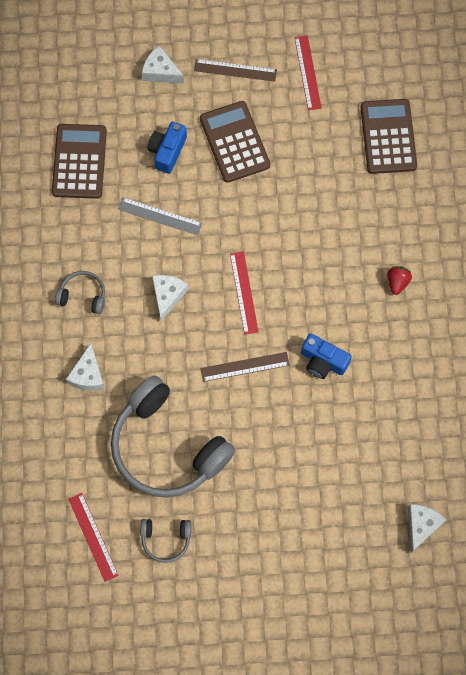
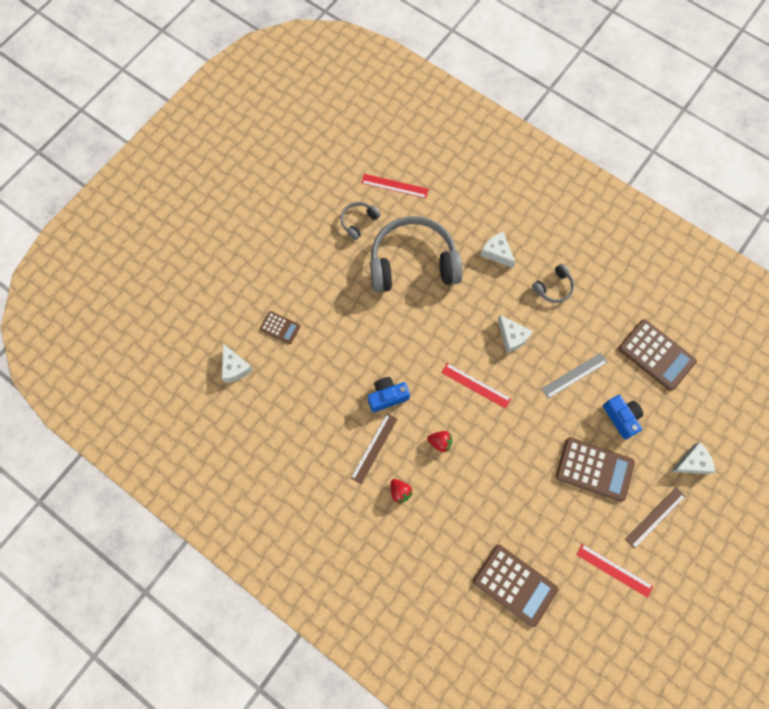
camera: 130 degrees right, 0 degrees up
brown ruler [200,352,290,382] -> brown ruler moved to [351,413,397,484]
none -> brown calculator [260,311,301,344]
none -> red strawberry [427,431,452,452]

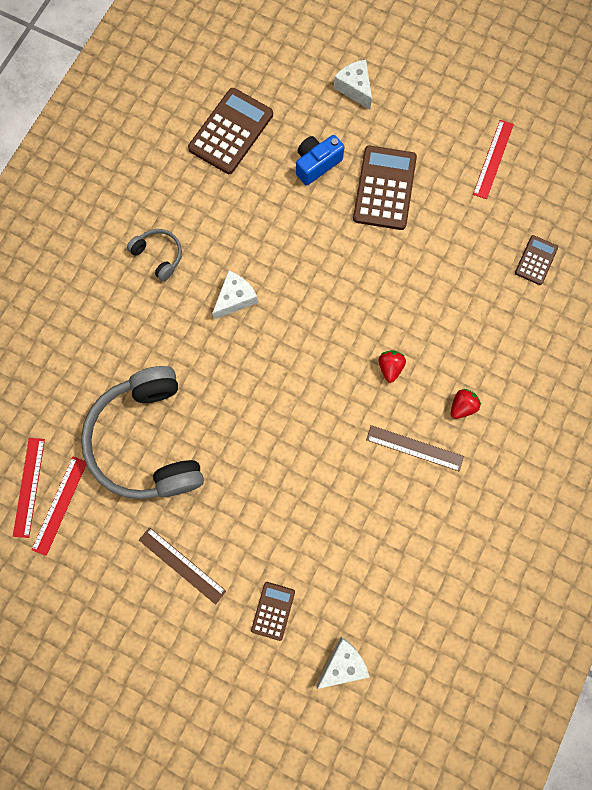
camera: 100 degrees left, 5 degrees up
grey headphones [341,202,381,240] -> none
blue camera [368,377,410,412] -> none
red ruler [441,363,511,409] -> red ruler moved to [32,457,86,556]
brown calculator [473,545,558,627] -> brown calculator [515,235,558,285], size x0.54
white cheese [481,232,516,268] -> none
grey ruler [541,353,608,399] -> none
brown ruler [625,487,686,549] -> brown ruler moved to [139,527,226,605]

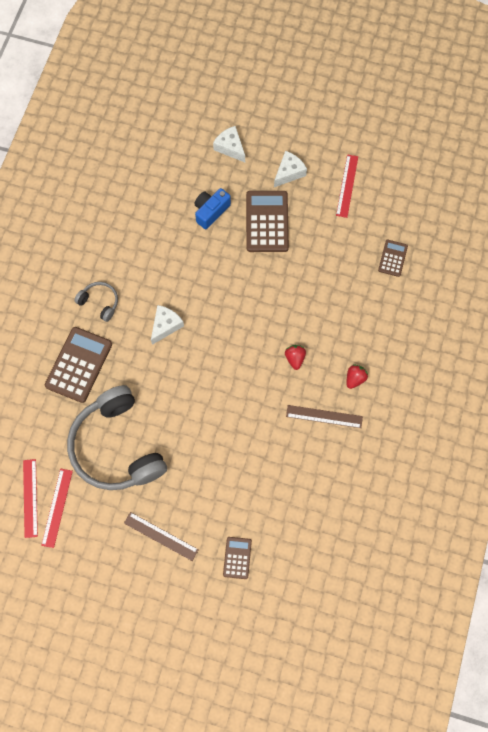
camera: 10 degrees left, 5 degrees down
brown calculator [188,88,273,174] -> brown calculator moved to [45,327,112,403]
white cheese [316,637,369,689] -> white cheese moved to [274,151,307,187]

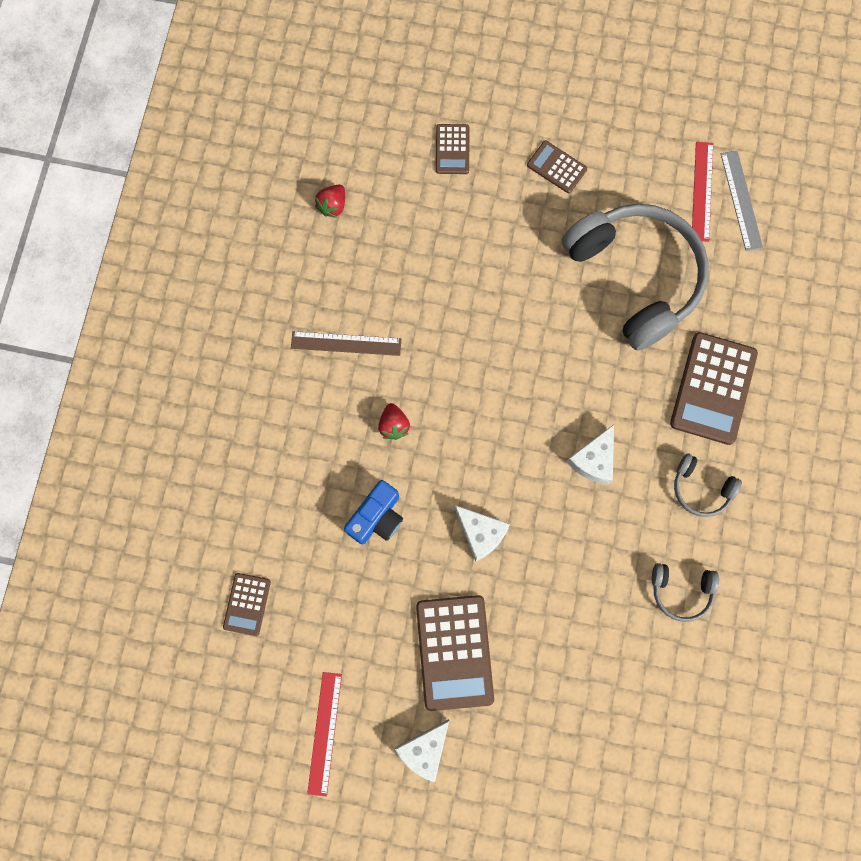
camera: 175 degrees right, 5 degrees up
red ruler [23,459,38,538] -> grey ruler [721,151,763,251]
brown ruler [124,512,199,561] -> brown calculator [527,141,587,193]
blue camera [194,188,231,229] -> blue camera moved to [344,480,403,545]
white cheese [213,126,245,162] -> white cheese moved to [454,505,510,562]
red strawberry [347,364,368,389] -> red strawberry moved to [315,185,345,218]
none -> grey headphones [652,563,719,622]

